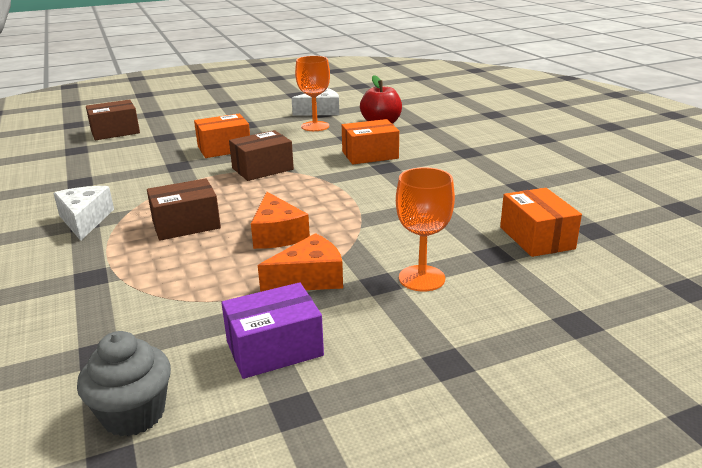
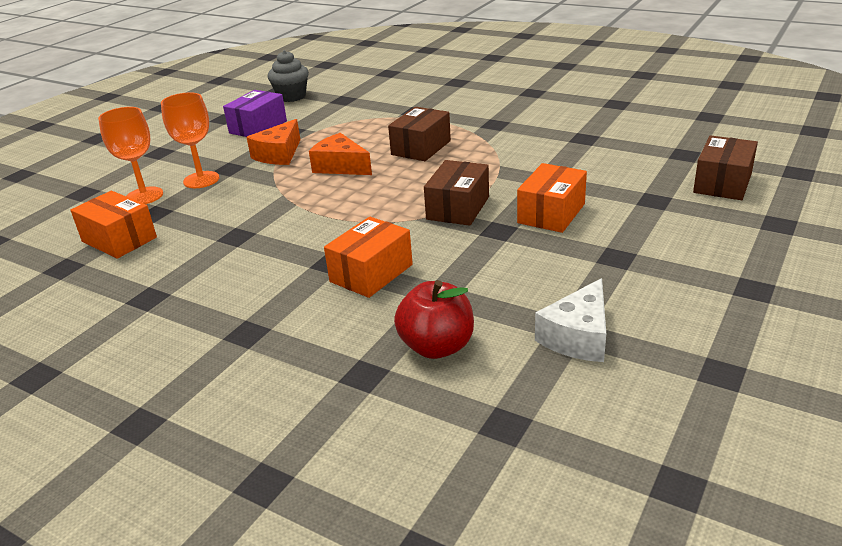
camera: 145 degrees right, 5 degrees up
white cheese [53,186,114,241] -> none
orange goblet [295,56,330,131] -> orange goblet moved to [98,107,163,204]

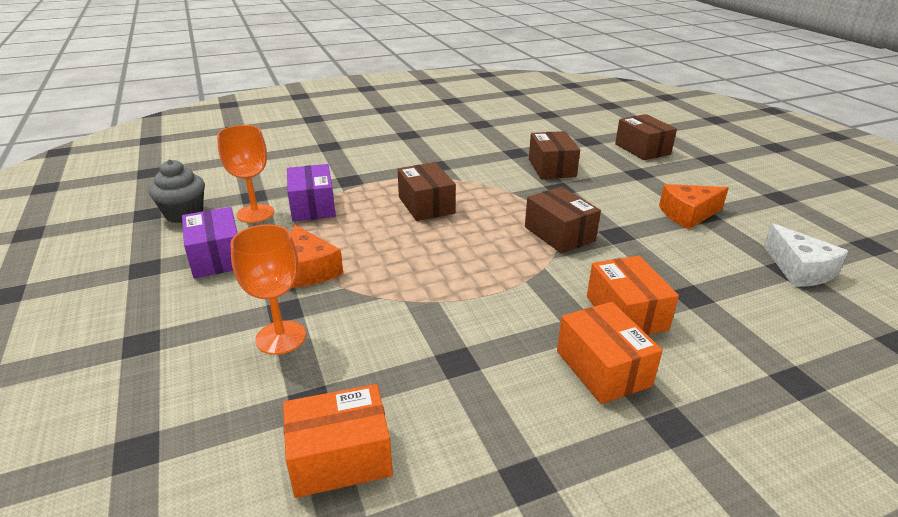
camera: 55 degrees left, 0 degrees up
orange goblet [98,107,163,204] -> orange goblet moved to [217,125,274,223]
orange cheese [309,133,372,175] -> orange cheese moved to [659,184,729,229]
red apple [394,280,474,359] -> none
orange box [517,163,587,233] -> orange box moved to [557,302,663,404]
none -> purple box [287,164,336,222]
none -> brown box [529,131,580,179]

